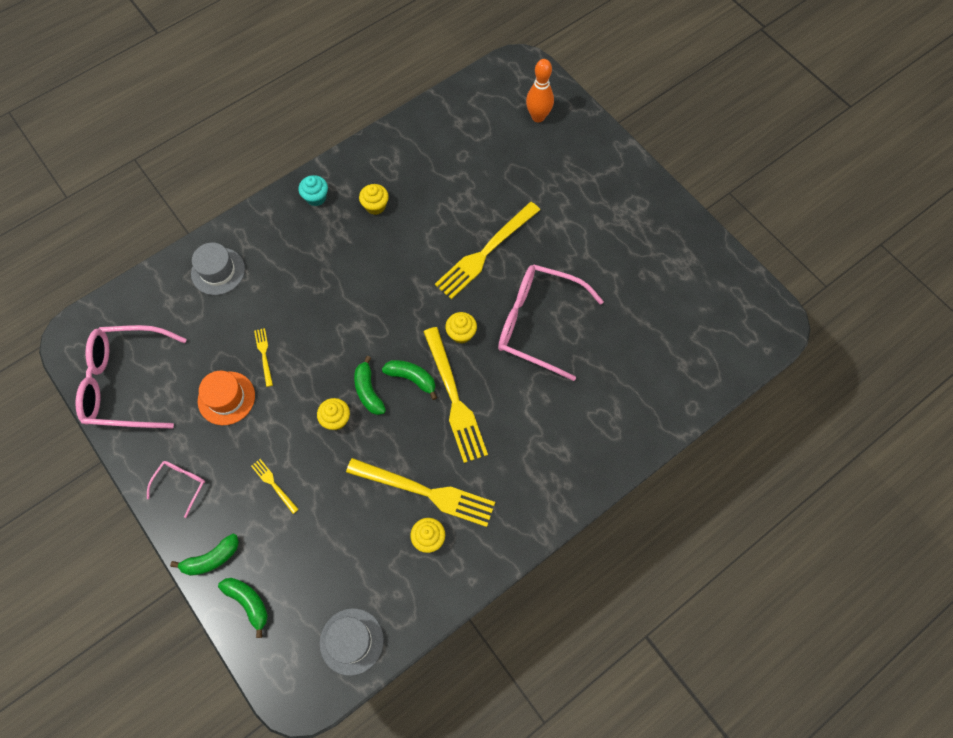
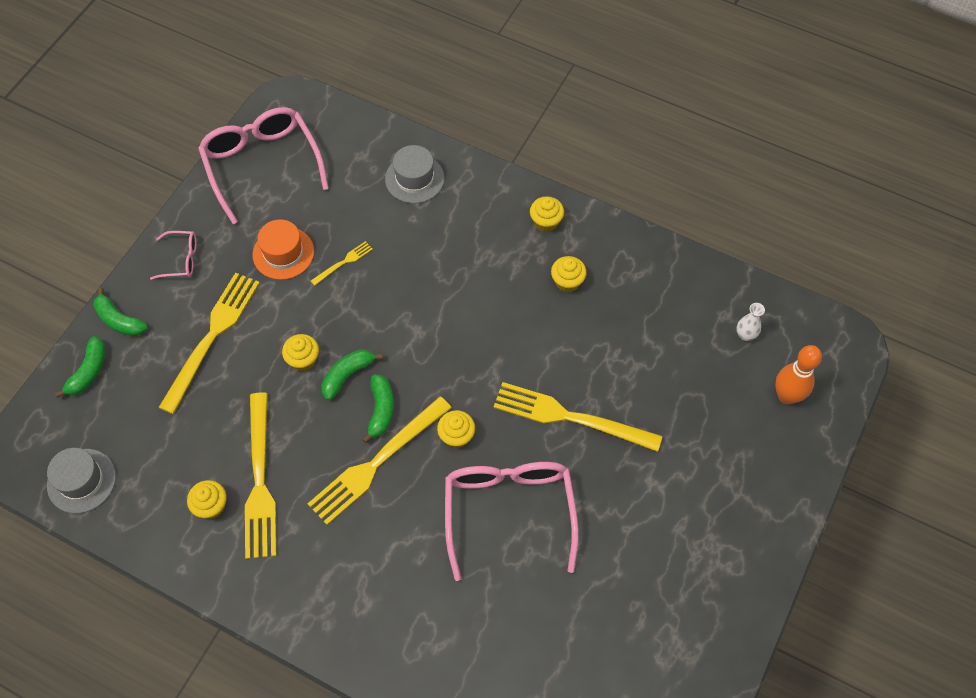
camera: 65 degrees right, 5 degrees down
yellow fork [251,459,299,514] -> yellow fork [158,273,260,414], size x2.24
turquoise cupcake [298,175,328,206] -> yellow cupcake [530,196,564,232]
none -> white vase [736,303,765,341]

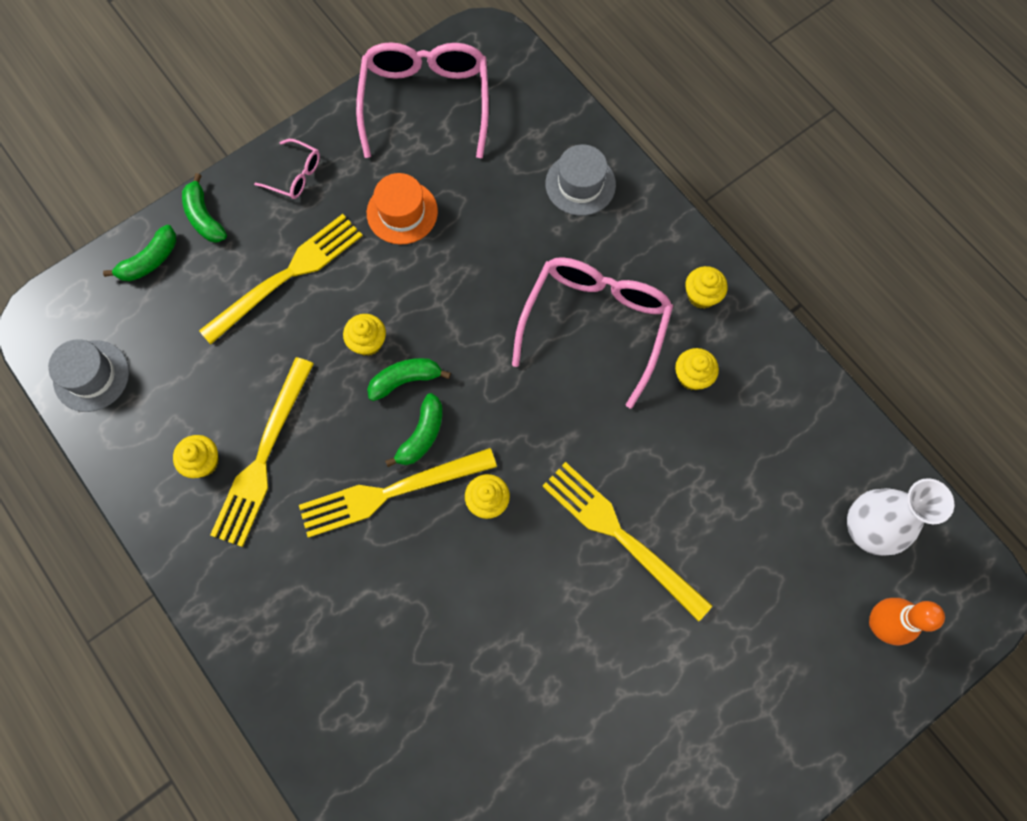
camera: 25 degrees right, 10 degrees up
yellow fork [311,241,373,286] -> none
pink glasses [445,462,579,581] -> pink glasses moved to [512,257,673,409]
white vase [736,303,765,341] -> white vase [847,478,954,556], size x2.18

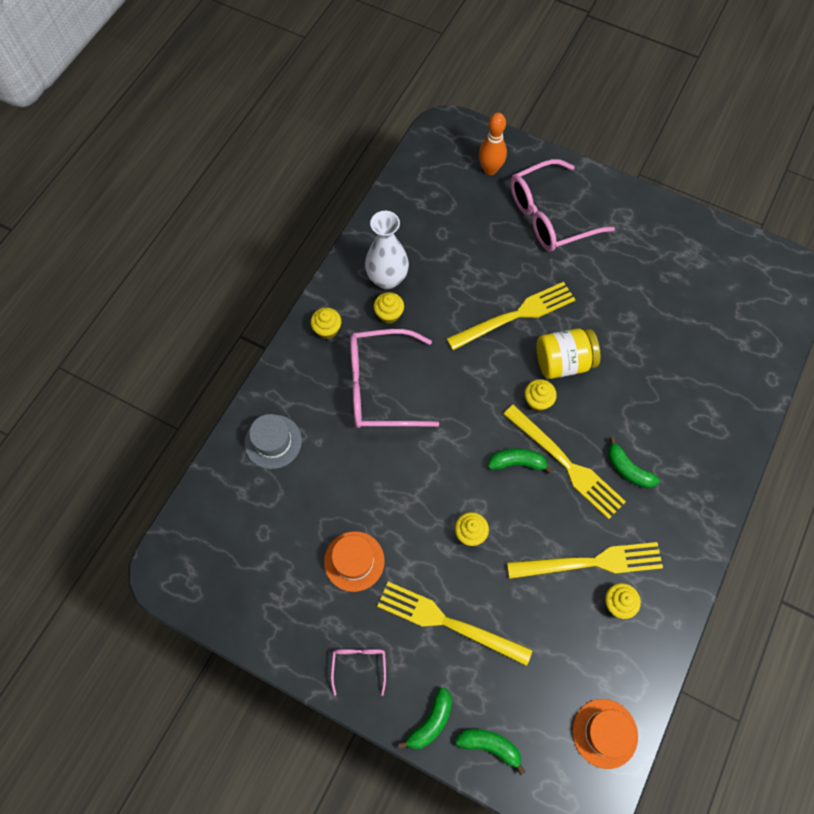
camera: 115 degrees left, 5 degrees down
grey hat [48,339,129,412] -> orange hat [572,699,638,769]
pink glasses [356,42,489,158] -> pink glasses moved to [510,159,615,251]
green banana [367,358,451,401] -> green banana moved to [608,436,660,488]
yellow fork [542,462,713,621] -> yellow fork turned 135 degrees counterclockwise [447,282,575,350]
white vase [847,478,954,556] -> white vase moved to [365,211,409,289]
none -> yellow jar [537,329,601,379]

